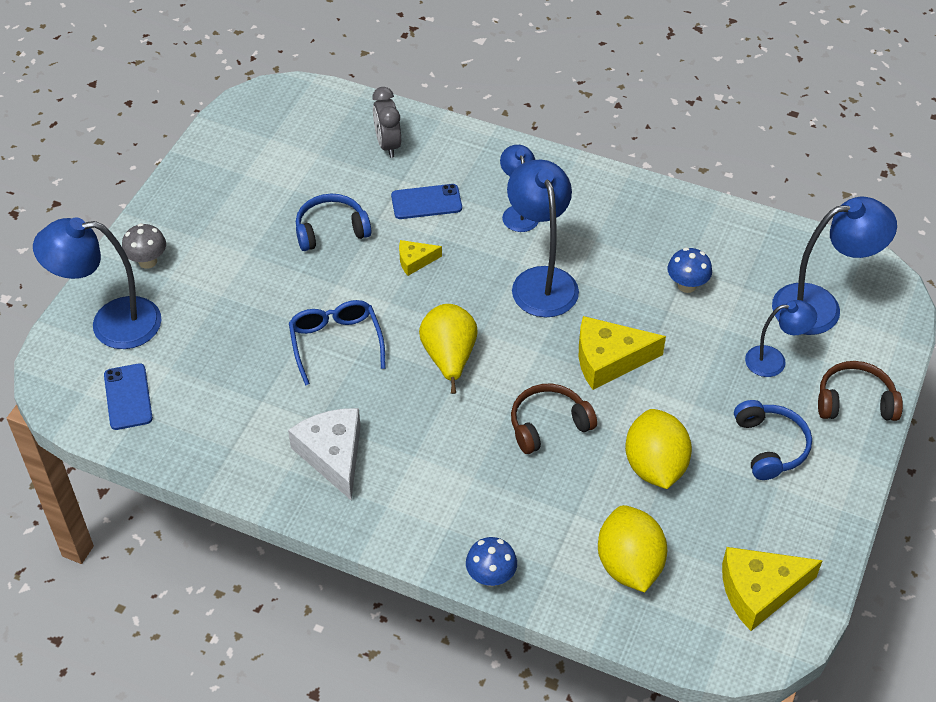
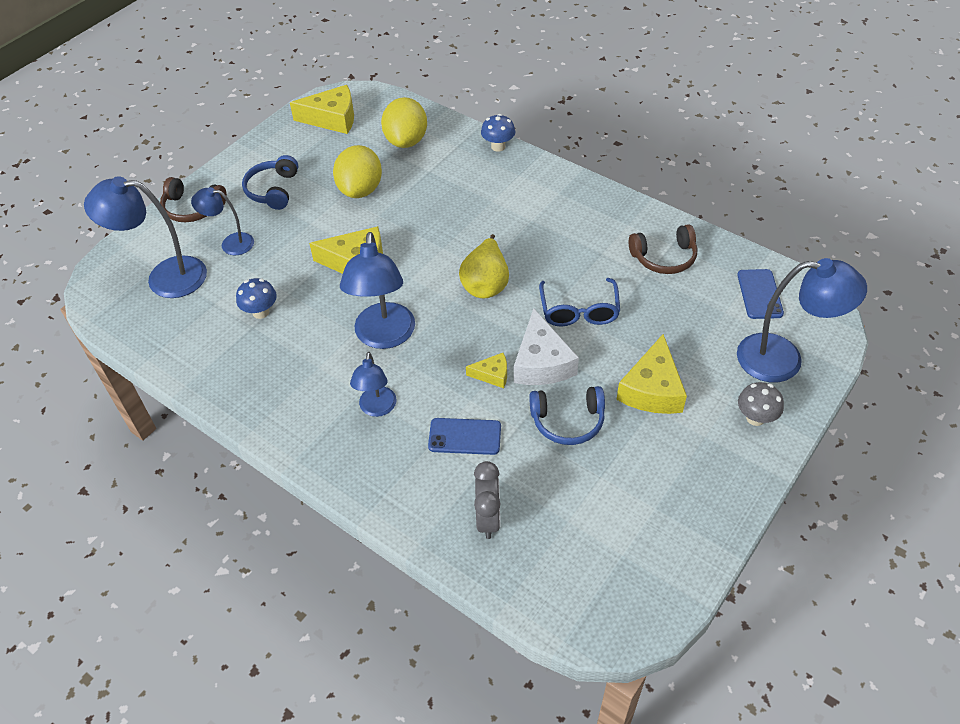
camera: 165 degrees left, 0 degrees up
white cheese [288,408,361,500] -> white cheese moved to [514,308,579,385]
brown headphones [511,384,597,454] -> brown headphones moved to [629,224,697,274]
none -> yellow cheese [616,334,687,414]

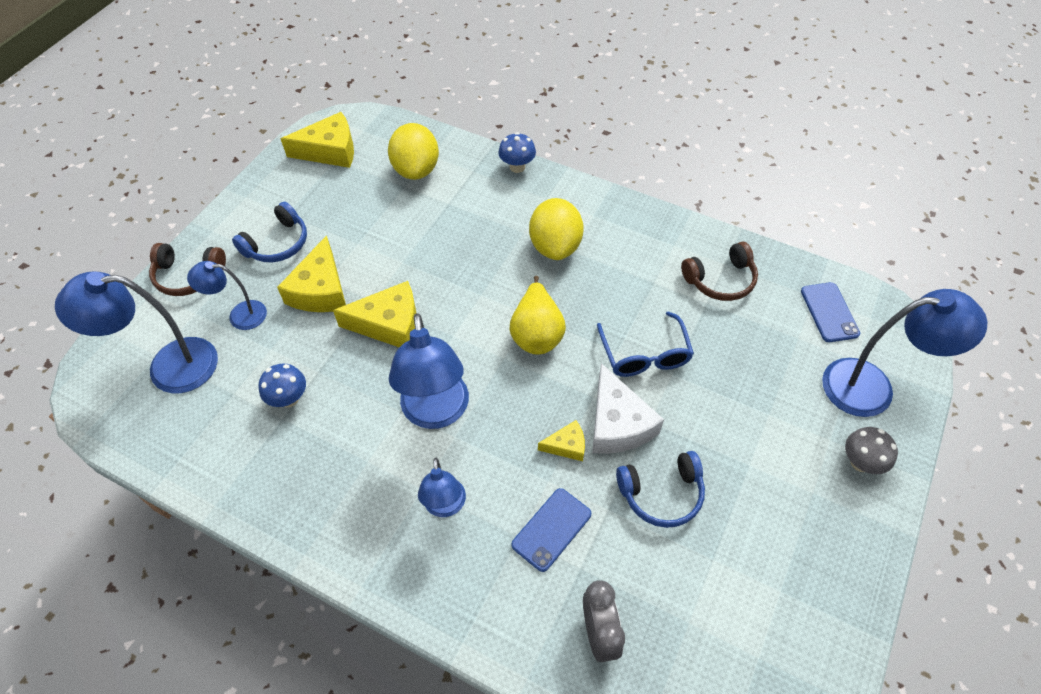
camera: 10 degrees left, 5 degrees up
blue headphones [242,155,298,210] -> blue headphones turned 135 degrees counterclockwise [232,202,307,262]
yellow lemon [333,145,382,198] -> yellow lemon moved to [529,198,584,260]
blue phone [428,418,501,455] -> blue phone turned 45 degrees counterclockwise [512,488,591,572]
yellow cheese [616,334,687,414] -> yellow cheese moved to [277,235,346,312]

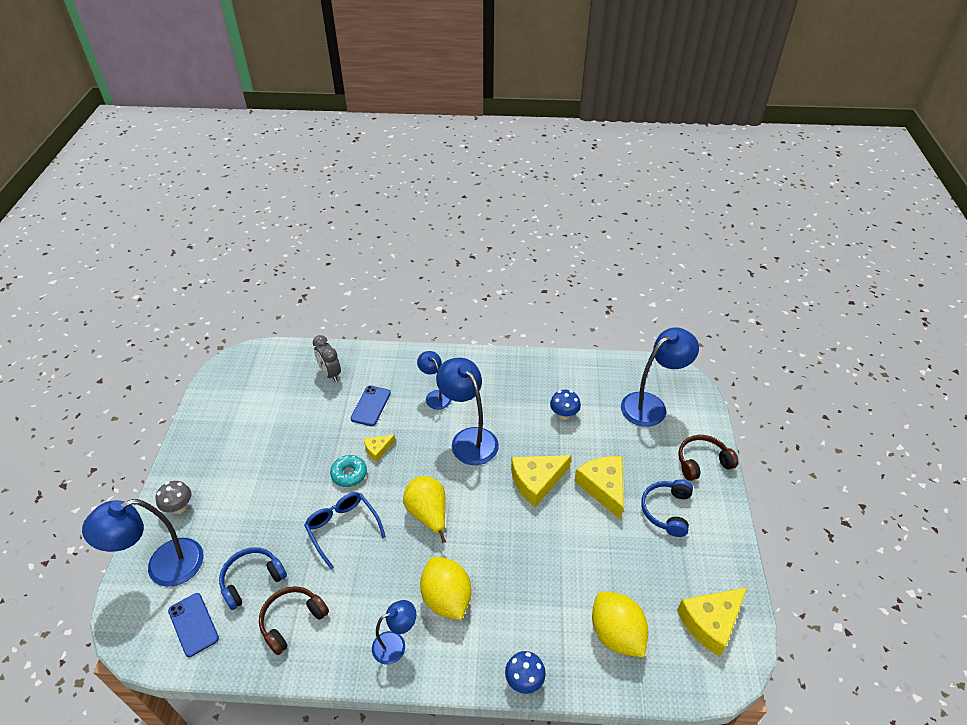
camera: 155 degrees right, 10 degrees down
blue lamp [187,261,267,330] -> blue lamp moved to [372,600,416,665]
white cheese [592,363,664,454] -> turquoise donut [330,455,367,487]
blue headphones [616,451,705,528] -> blue headphones moved to [219,547,287,610]

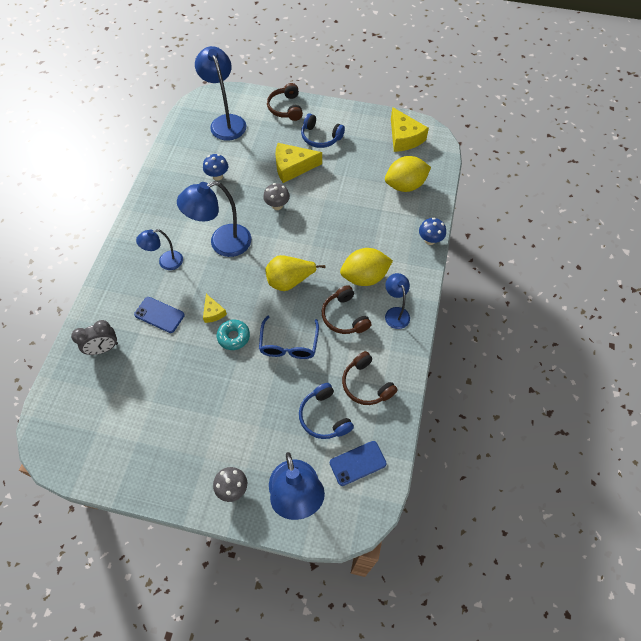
camera: 80 degrees left, 15 degrees up
blue glasses [304,492,386,570] -> blue glasses turned 60 degrees counterclockwise [259,316,319,359]
yellow cheese [511,455,572,507] -> grey mushroom [263,183,290,210]
none -> brown headphones [322,285,371,334]

